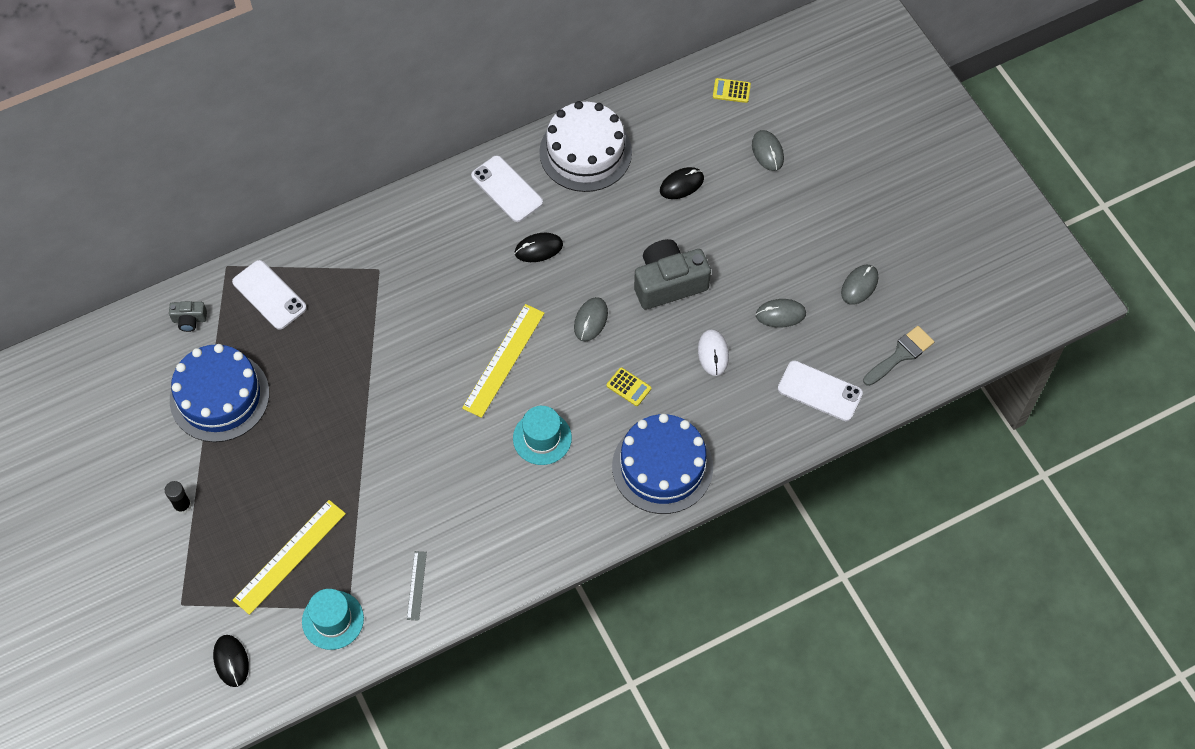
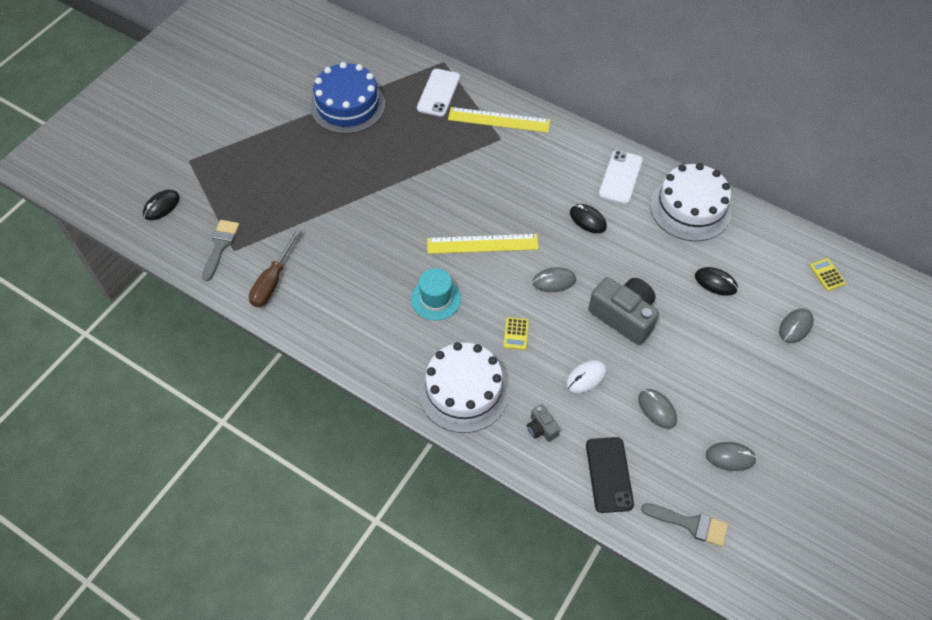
camera: 60 degrees right, 5 degrees down
black glue stick [165,481,192,514] -> none
grey camera [169,301,207,332] -> grey camera moved to [527,404,560,442]
yellow ruler [233,500,346,615] -> yellow ruler moved to [448,107,550,133]
turquoise hat [302,589,364,650] -> grey brush [202,220,240,281]
grey ruler [407,551,427,621] -> brown screwdriver [249,228,301,307]
blue cake [612,414,713,514] -> white cake [419,342,510,433]
white phone [778,361,863,421] -> black phone [586,437,634,513]

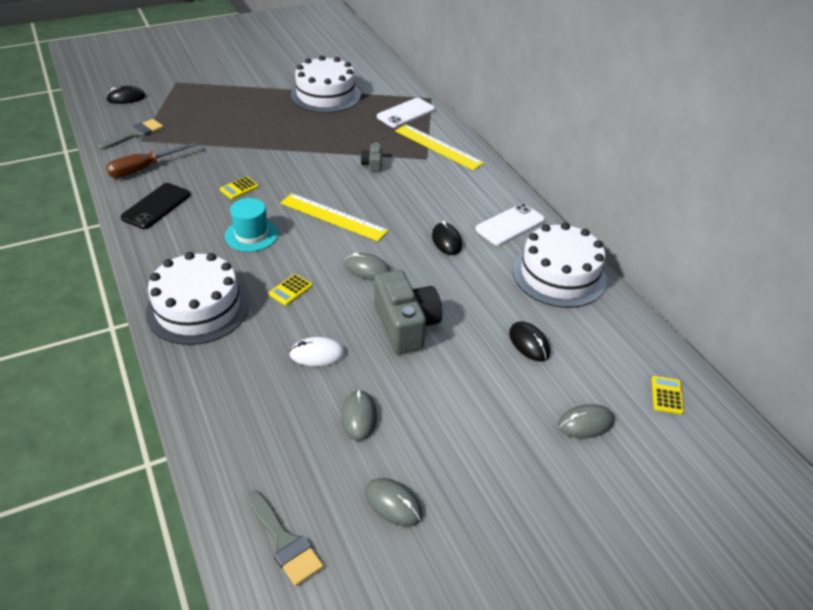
camera: 30 degrees right, 15 degrees down
blue cake [310,62,385,134] -> white cake [291,56,361,113]
grey camera [527,404,560,442] -> grey camera moved to [360,143,382,172]
black phone [586,437,634,513] -> black phone moved to [120,183,191,229]
none -> yellow calculator [220,176,259,199]

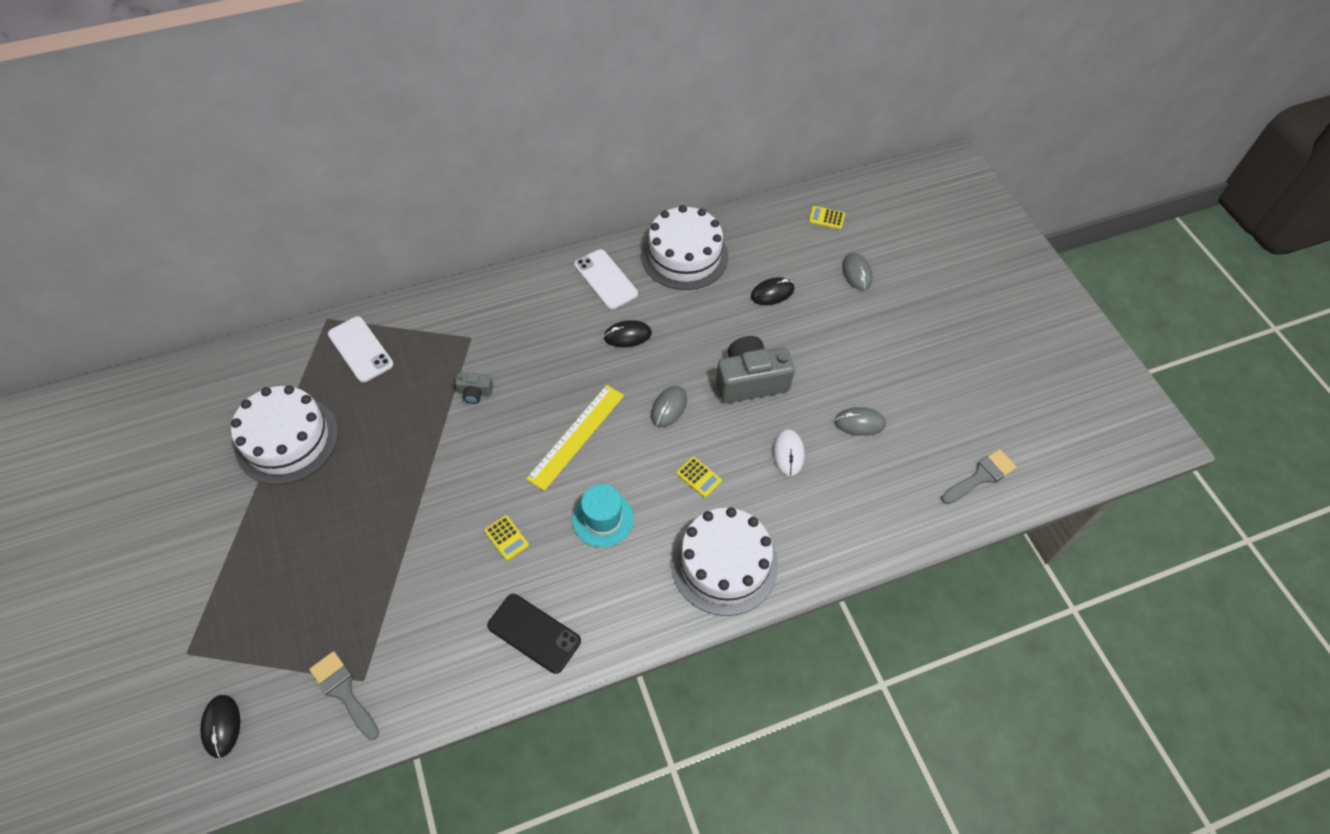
camera: 85 degrees left, 15 degrees up
brown screwdriver [106,142,198,178] -> none
grey mouse [365,478,422,526] -> none
yellow ruler [395,124,484,170] -> none

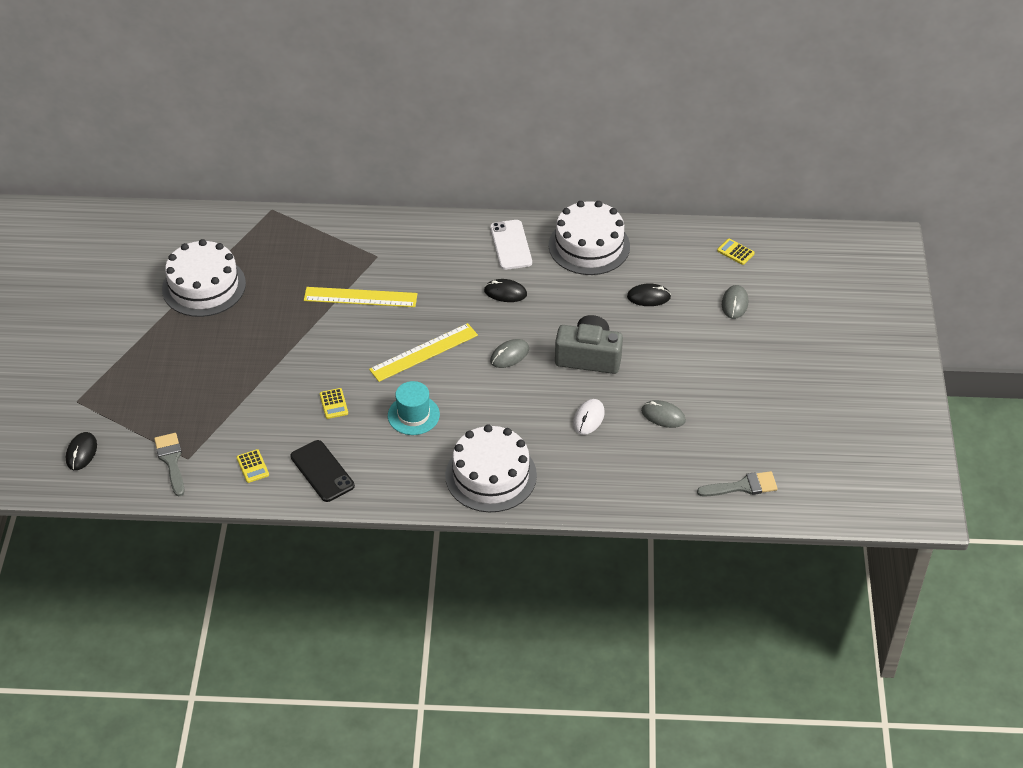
camera: 25 degrees right, 10 degrees down
white phone [328,316,393,382] -> none
grey camera [455,373,493,404] -> yellow ruler [304,287,418,307]
yellow calculator [676,457,722,498] -> yellow calculator moved to [236,449,269,483]

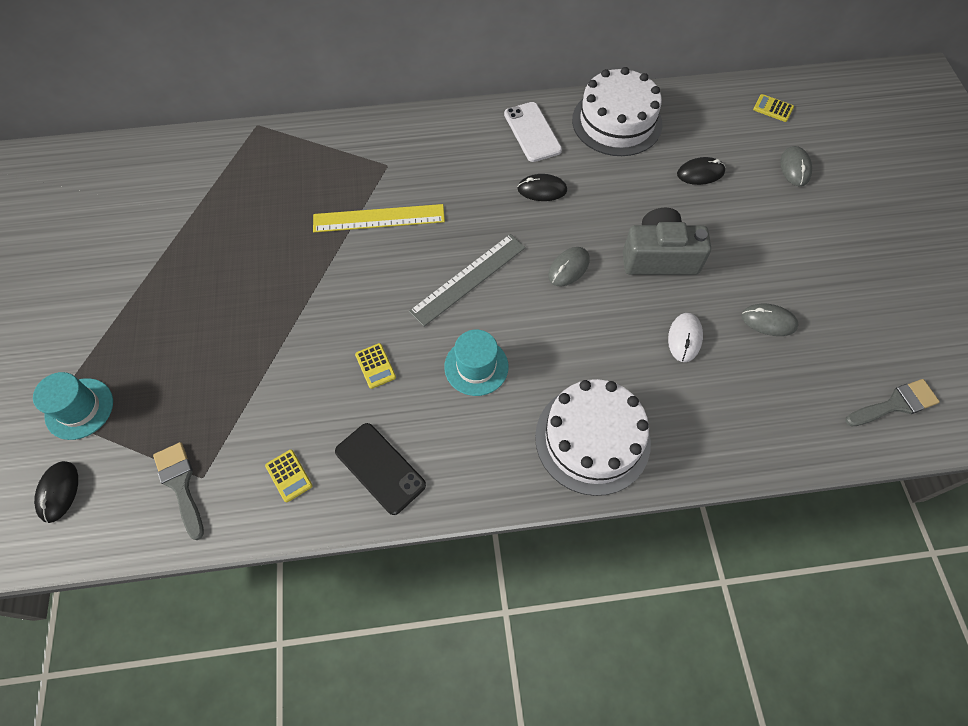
camera: 10 degrees left, 15 degrees up
white cake [162,239,246,317] -> none
yellow ruler [369,323,478,382] -> grey ruler [409,234,526,327]
none -> turquoise hat [33,372,113,440]

